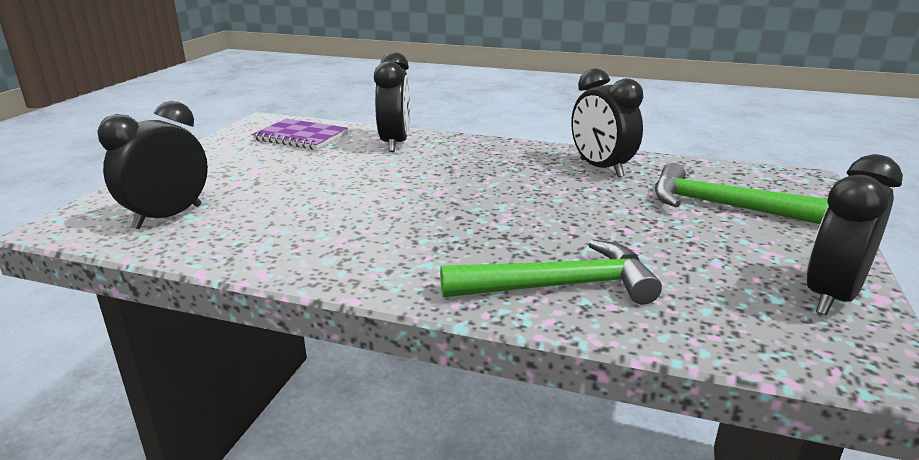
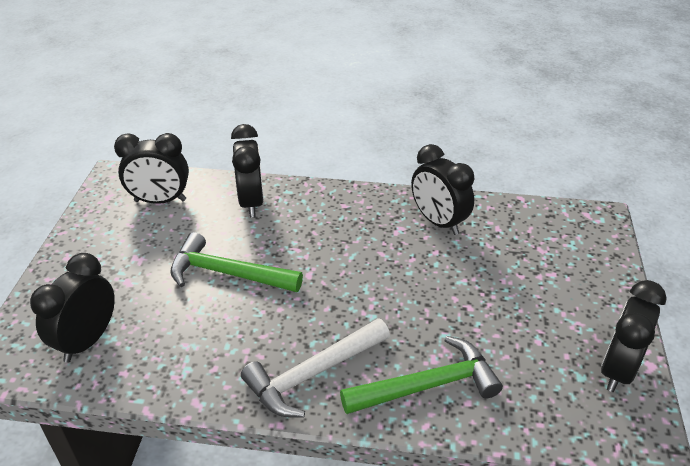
camera: 10 degrees left, 15 degrees up
purple notebook [252,119,348,150] -> black clock [114,133,189,204]
green hammer [655,163,828,224] -> green hammer moved to [170,232,303,292]
none -> white hammer [241,318,390,418]

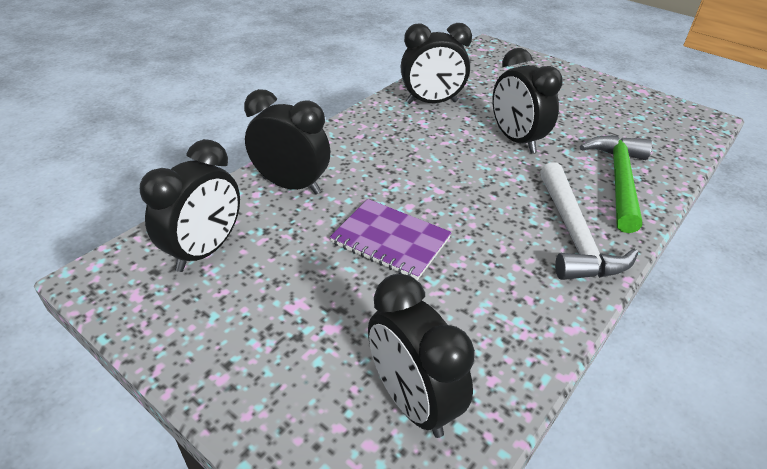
camera: 60 degrees left, 0 degrees up
green hammer [170,232,303,292] -> purple notebook [329,199,452,280]
black clock [601,280,667,392] -> black clock moved to [492,48,562,153]

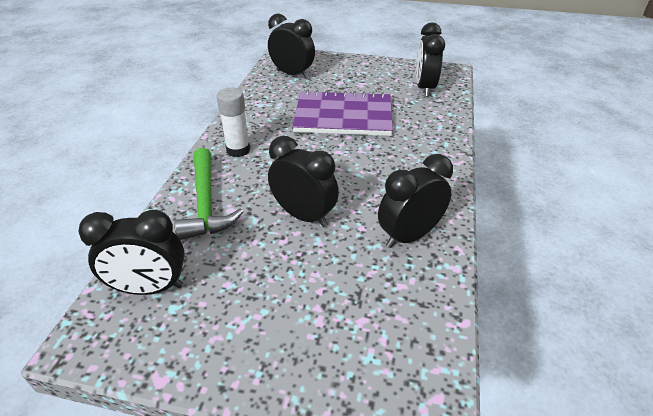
camera: 155 degrees right, 0 degrees up
black clock [244,89,330,194] -> black clock moved to [78,210,185,295]
purple notebook [329,199,452,280] -> purple notebook [292,90,393,136], size x1.59
white hammer [540,162,638,280] -> white glue stick [216,88,250,157]

